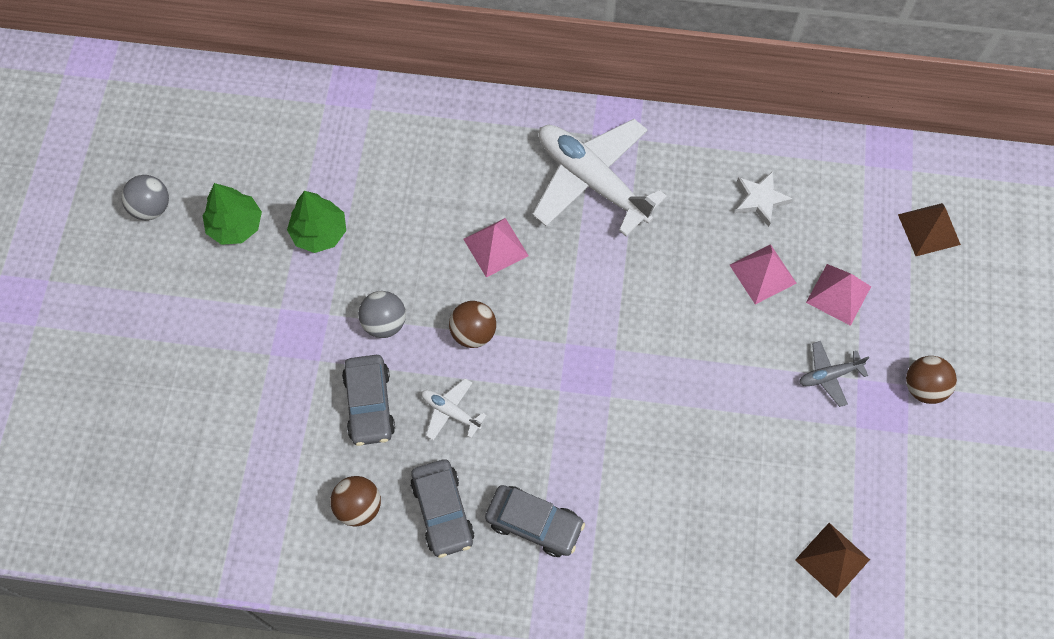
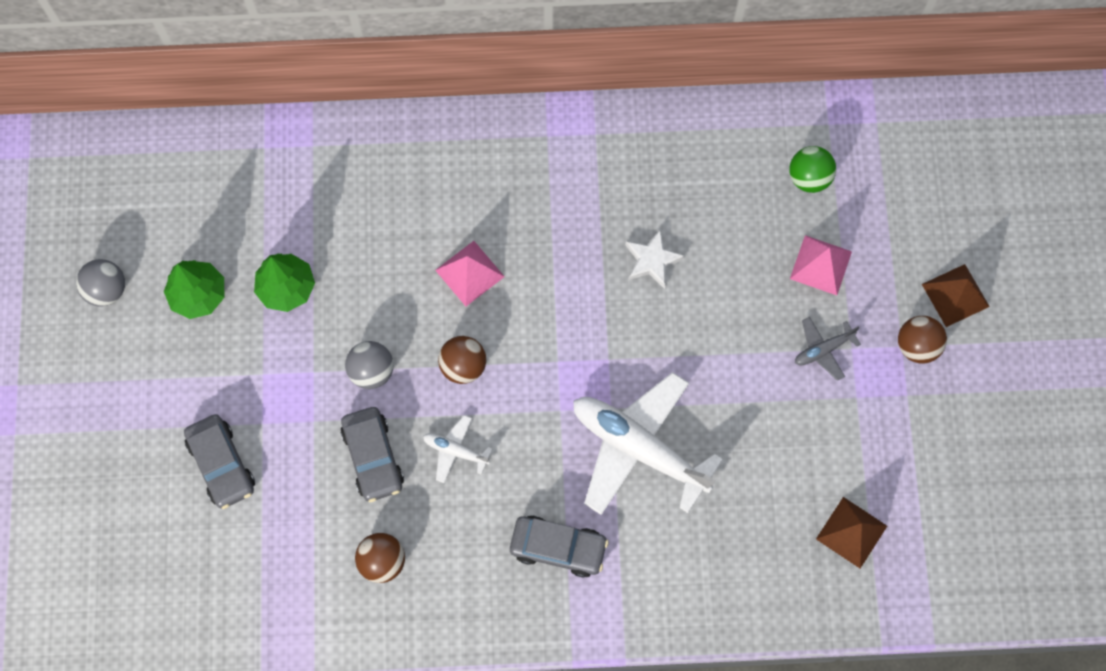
camera: 10 degrees left, 5 degrees up
grey car [410,459,474,558] -> grey car moved to [184,414,255,509]
white plane [533,119,667,236] -> white plane moved to [573,372,723,515]
pink pyramid [730,244,797,305] -> none
white star [735,171,793,227] -> white star moved to [625,228,685,289]
brown pyramid [898,203,961,256] -> brown pyramid moved to [922,264,990,327]
none -> green ball [790,146,836,193]

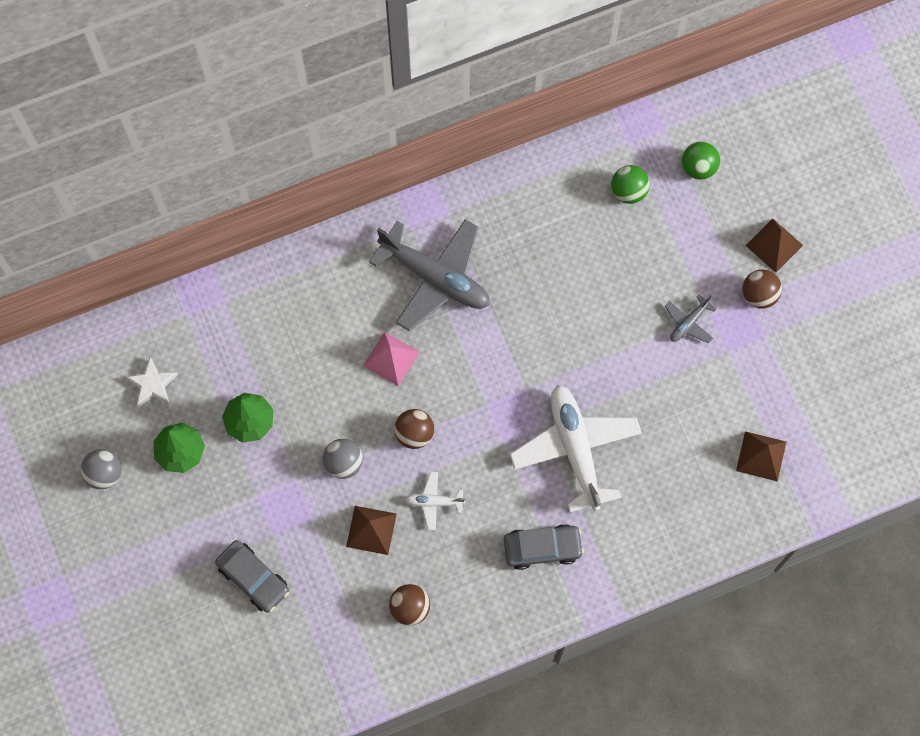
camera: 20 degrees left, 0 degrees up
grey car [340,407,404,502] -> brown pyramid [346,506,397,555]
white plane [573,372,723,515] -> white plane turned 60 degrees clockwise [510,385,642,513]
white star [625,228,685,289] -> white star moved to [126,357,178,407]
pink pyramid [790,235,852,295] -> none
none -> grey plane [369,219,490,332]
none -> green ball [682,141,720,180]

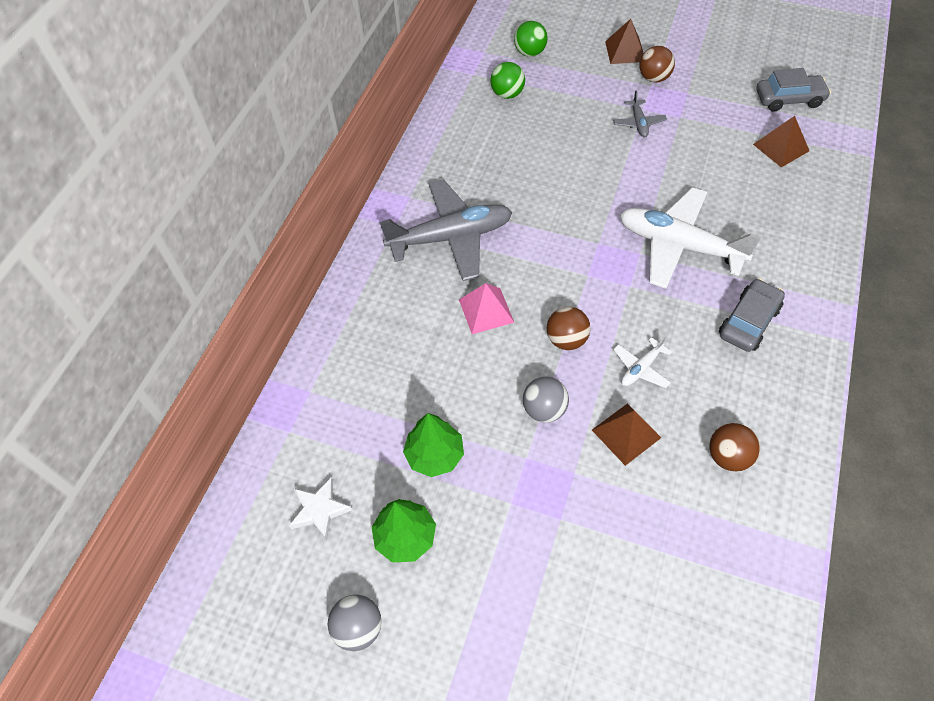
camera: 45 degrees left, 15 degrees down
grey car [215,540,289,613] -> grey car moved to [756,68,831,112]

